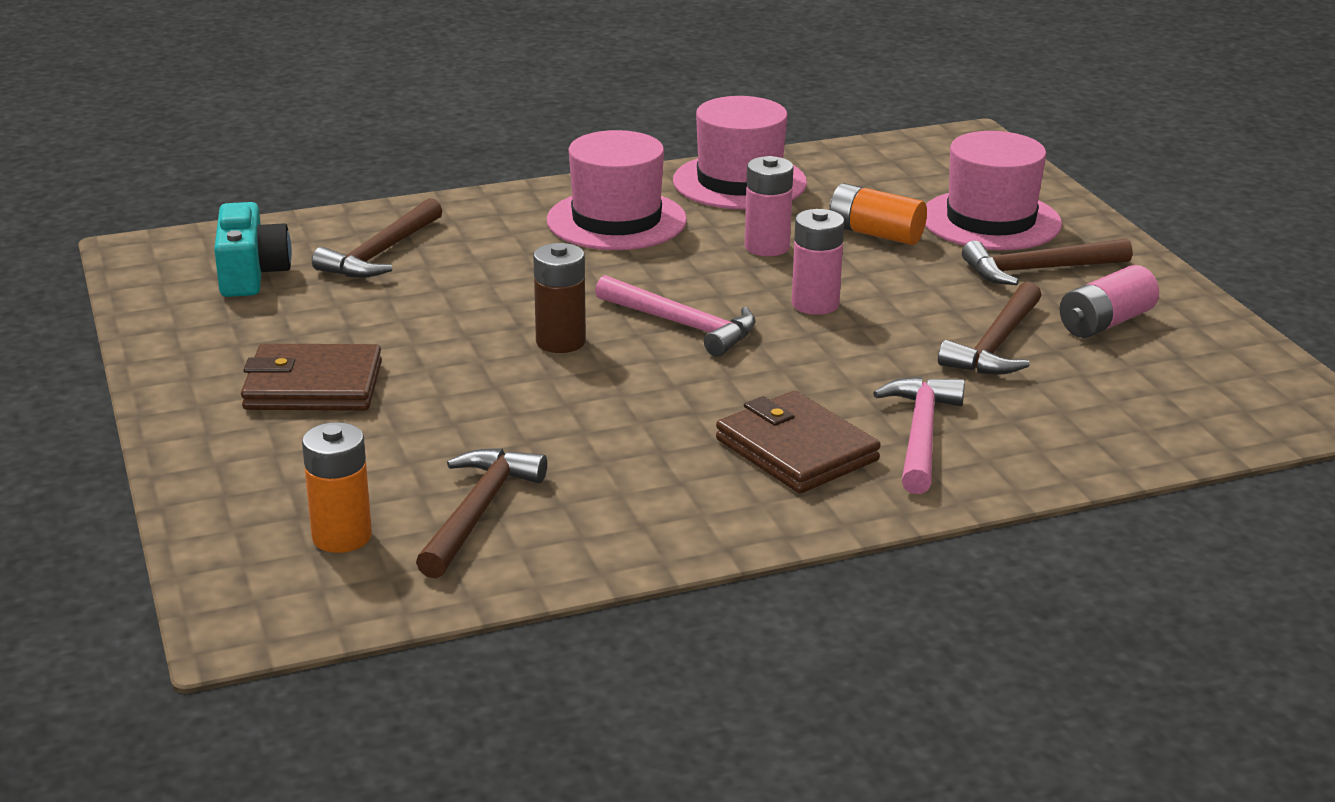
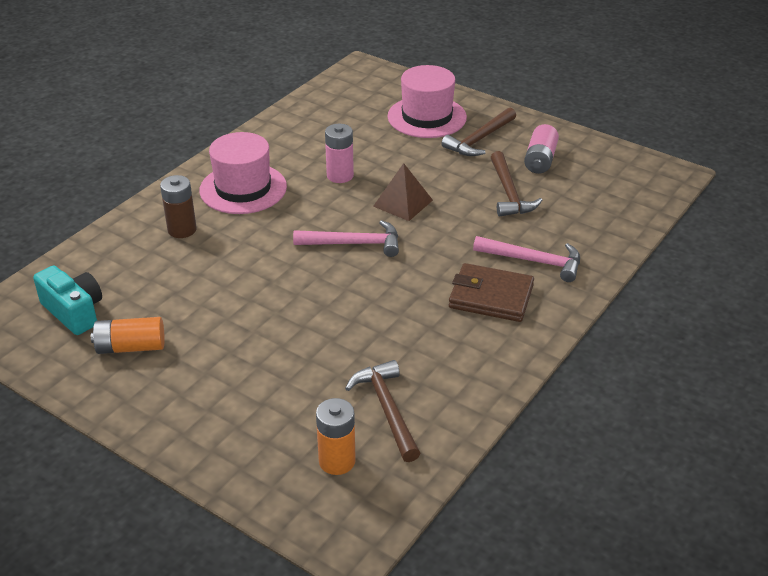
camera: 35 degrees left, 10 degrees up
brown wallet [241,344,382,411] -> none
brown hammer [312,198,442,278] -> none
brown battery [533,243,586,353] -> brown battery moved to [160,175,197,238]
pink hat [673,96,807,210] -> none
pink battery [792,209,844,315] -> brown pyramid [373,163,433,221]
orange battery [829,183,927,245] -> orange battery moved to [91,317,165,354]
pink hammer [873,376,965,494] -> pink hammer turned 135 degrees clockwise [473,236,580,282]

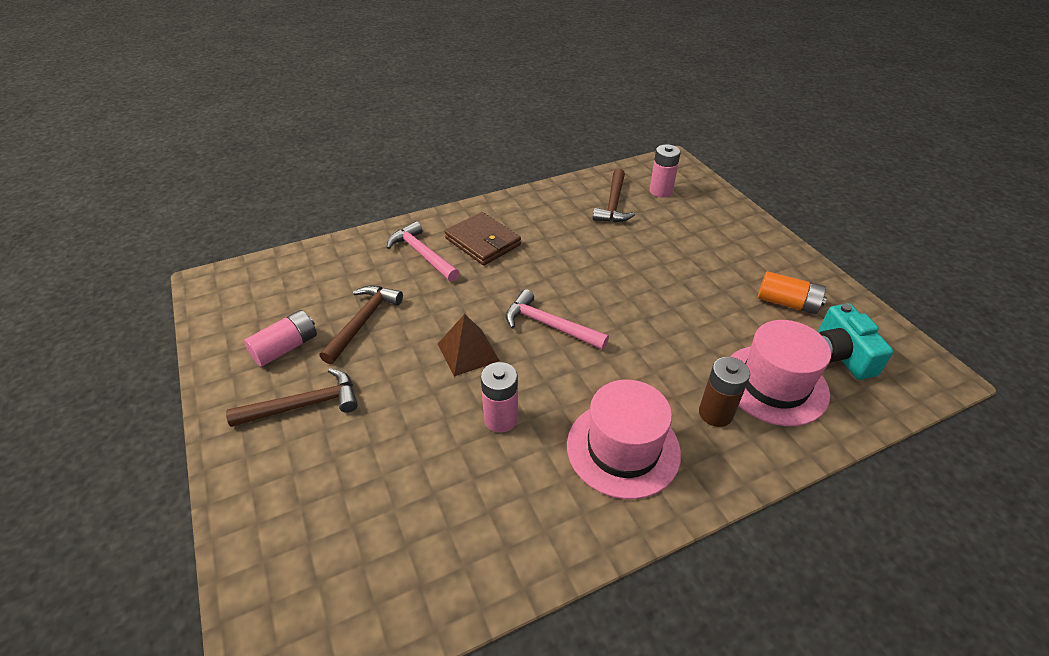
camera: 150 degrees left, 5 degrees up
orange battery [316,398,356,475] -> pink battery [649,144,681,198]
pink hat [387,65,467,138] -> pink hat moved to [730,320,831,426]

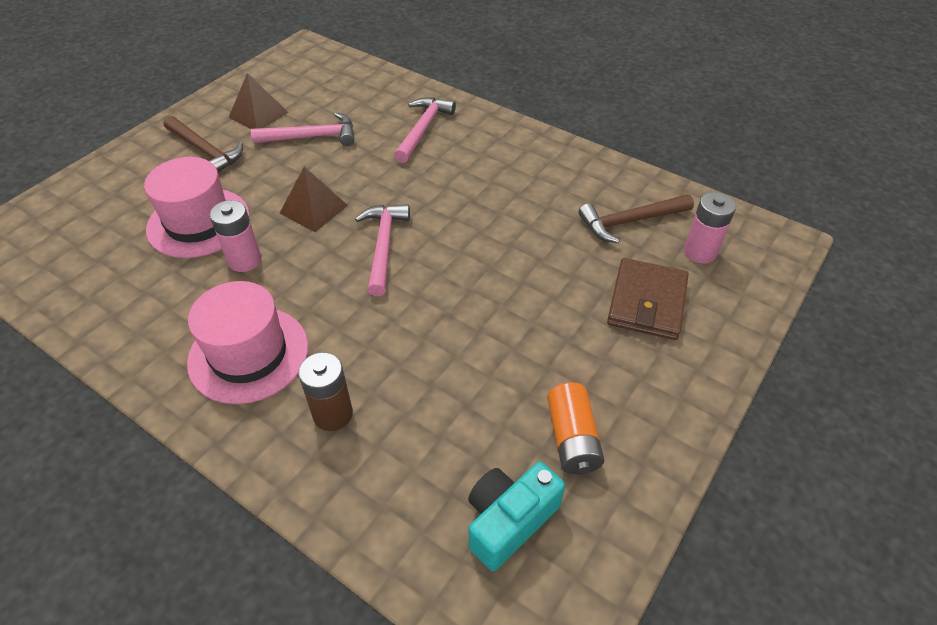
camera: 60 degrees right, 5 degrees up
pink battery [244,310,317,367] -> brown pyramid [229,73,289,129]
brown hammer [319,285,403,364] -> pink hammer [251,112,355,146]
brown wallet [445,212,521,265] -> brown wallet moved to [607,258,689,340]
pink hat [730,320,831,426] -> pink hat moved to [144,157,250,258]

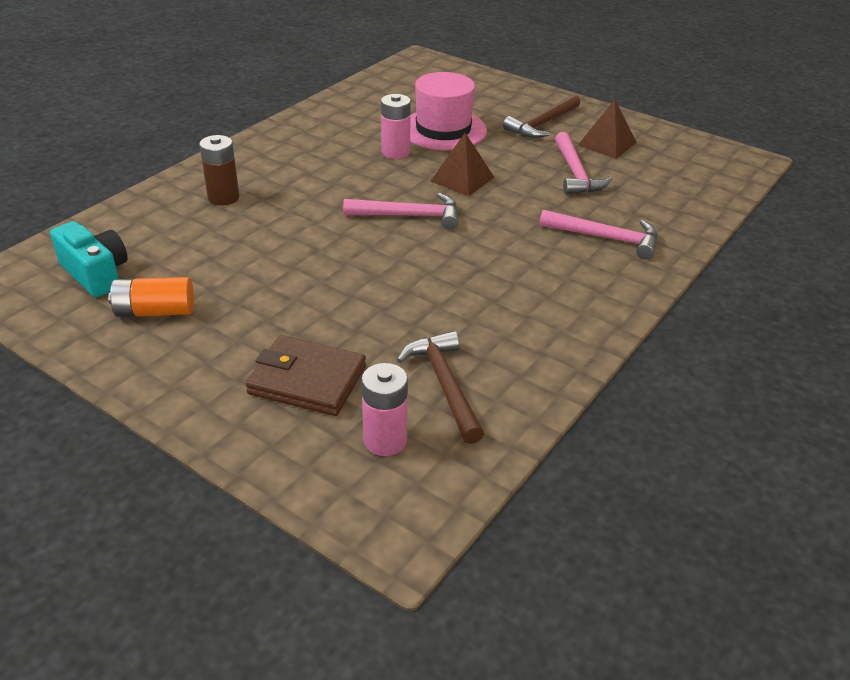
camera: 90 degrees right, 10 degrees down
pink hat [187,281,308,404] -> none

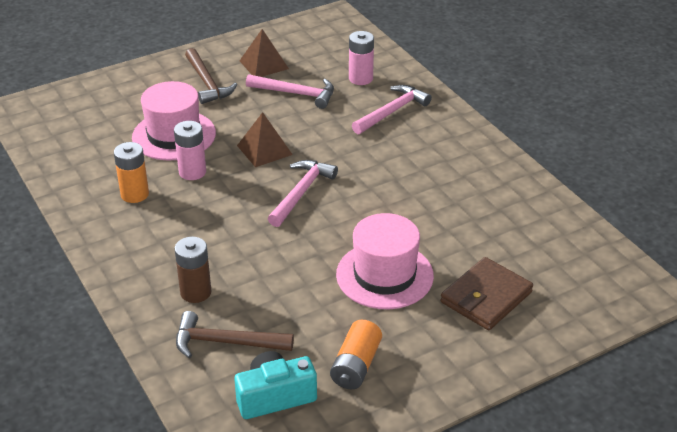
camera: 65 degrees left, 0 degrees up
pink battery [361,363,408,456] -> pink battery moved to [349,31,374,85]
brown hammer [397,331,484,444] -> brown hammer moved to [176,311,294,358]
none -> orange battery [114,142,149,203]
none -> pink hat [336,213,434,309]

